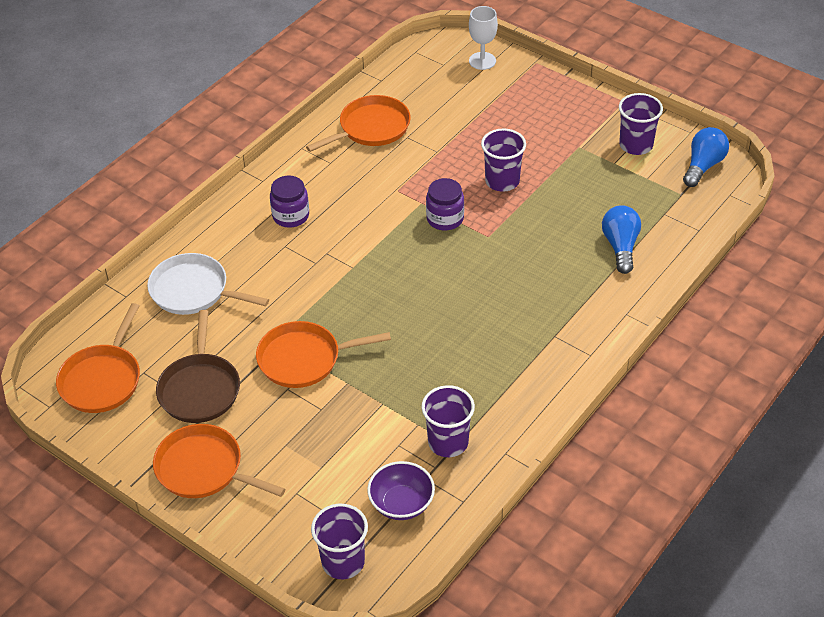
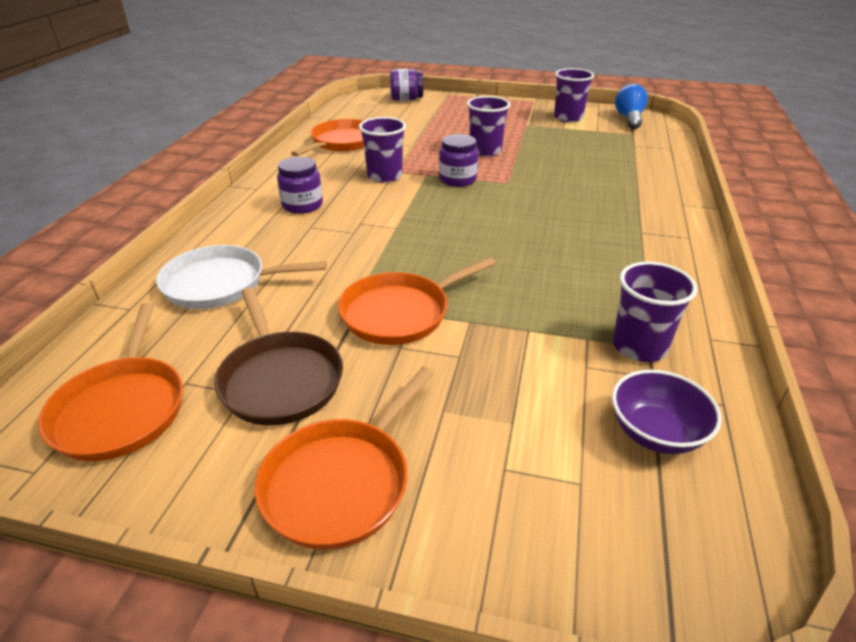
camera: 25 degrees left, 10 degrees down
orange pan [153,424,285,498] -> orange pan turned 60 degrees counterclockwise [255,367,434,550]
purple cup [311,504,368,579] -> purple cup moved to [359,117,406,183]
white goblet [469,6,498,70] -> purple jar [390,69,423,101]
blue light bulb [602,205,641,274] -> none

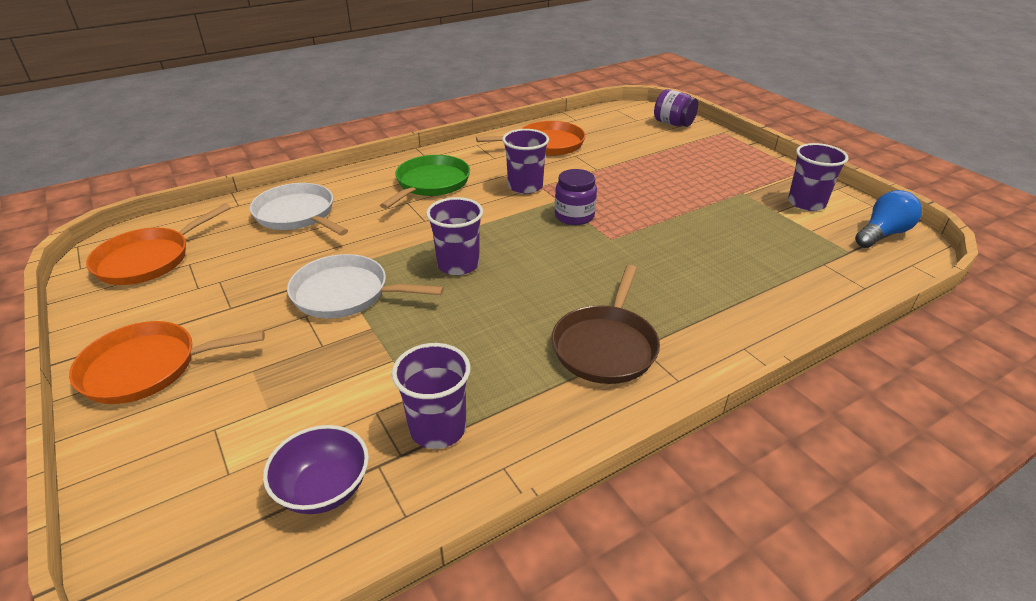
camera: 45 degrees right, 0 degrees up
brown pan [214,288,343,425] -> brown pan moved to [552,265,660,384]
purple jar [277,157,323,214] -> green pan [380,155,470,209]
orange pan [338,257,496,345] -> white pan [287,254,444,318]
purple cup [467,96,510,157] -> purple cup moved to [426,197,483,275]

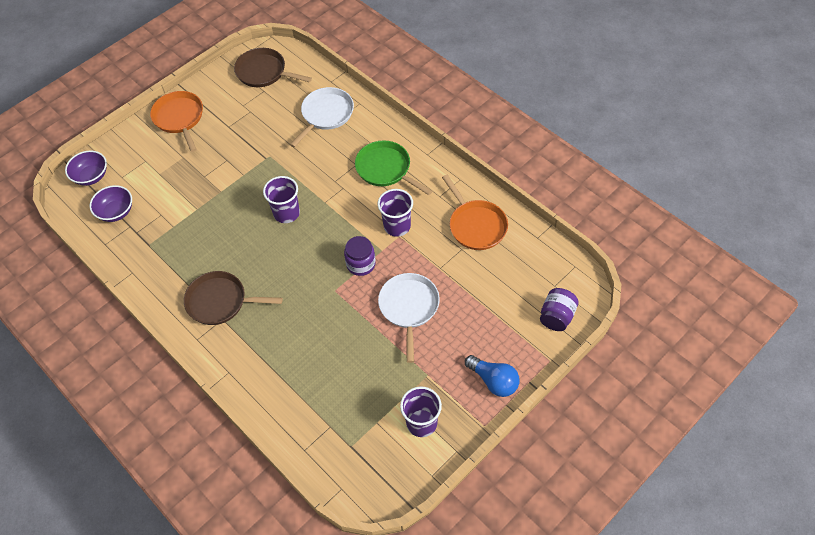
camera: 80 degrees right, 20 degrees up
orange pan [86,203,231,285] -> brown pan [234,48,312,87]
white pan [287,254,444,318] -> white pan moved to [378,273,440,363]
green pan [380,155,470,209] -> green pan turned 150 degrees counterclockwise [355,140,432,195]
purple cup [392,343,471,449] -> none
blue light bulb [855,190,922,248] -> blue light bulb moved to [465,355,520,397]
none -> purple bowl [65,151,107,186]

